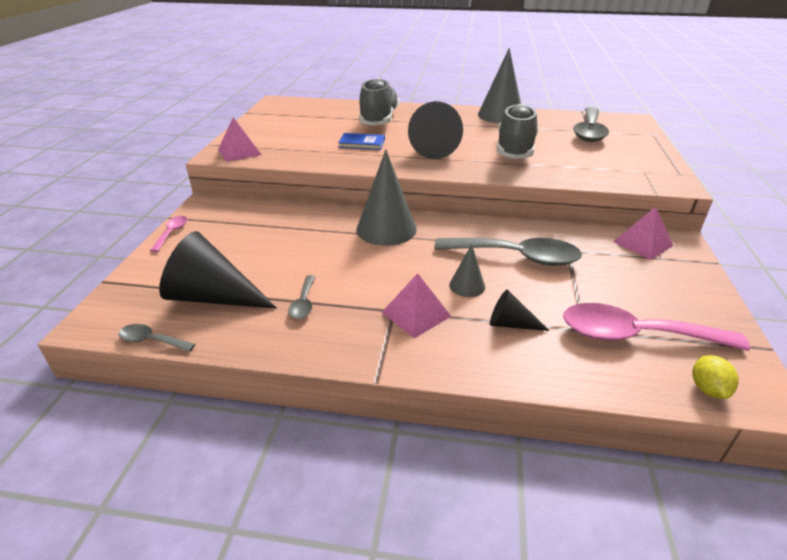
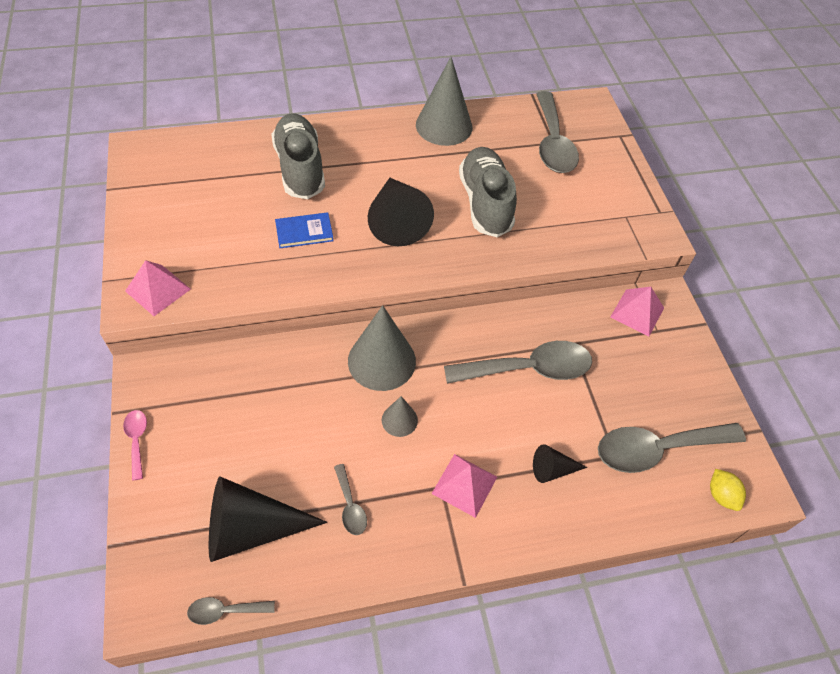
camera: 25 degrees left, 20 degrees up
grey cone [449,244,485,297] -> grey cone moved to [382,396,418,437]
pink spoon [563,303,750,351] -> grey spoon [598,423,746,473]

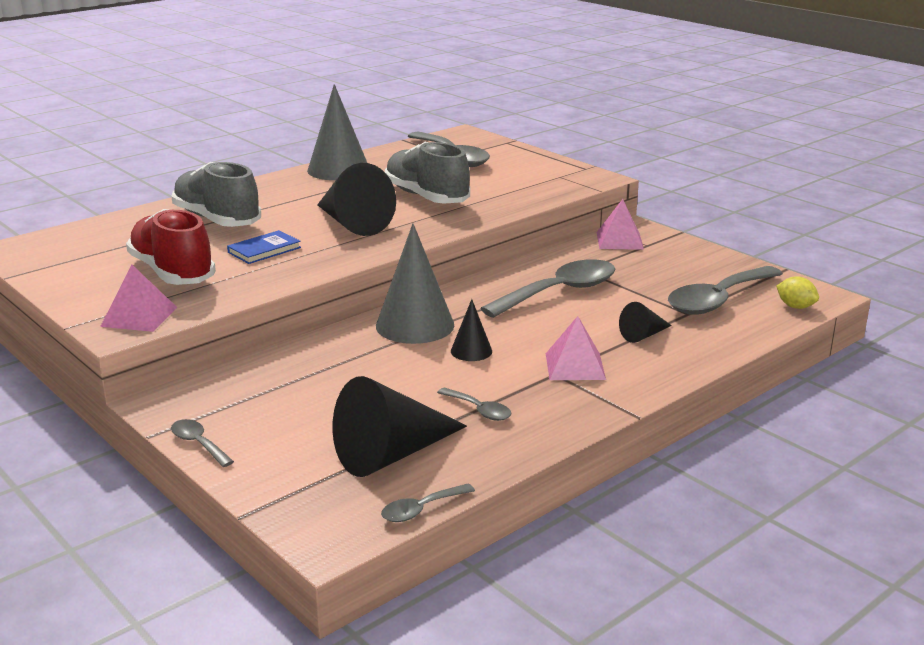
camera: 25 degrees left, 30 degrees down
pink spoon [123,410,147,481] -> grey spoon [171,419,234,467]
grey cone [382,396,418,437] -> black cone [451,299,492,361]
none -> red shoe [126,209,216,285]

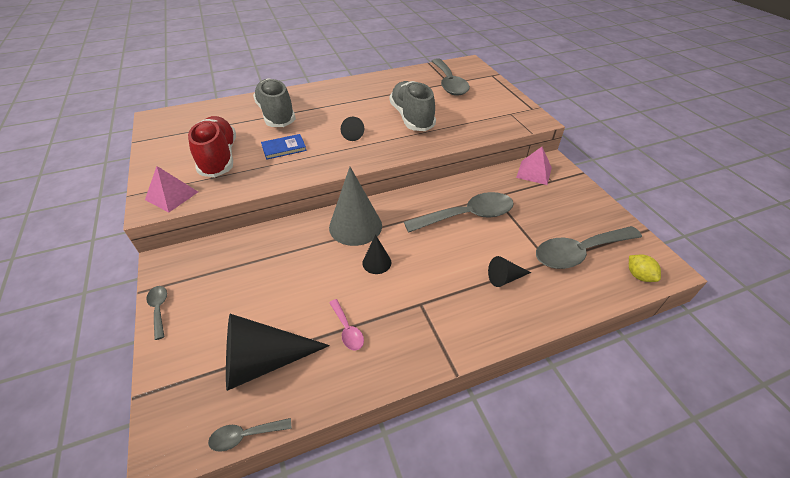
camera: 20 degrees right, 20 degrees up
grey cone [307,84,367,180] -> none
black cone [317,163,396,236] -> black cone [341,117,364,141], size x0.51
grey spoon [437,388,511,421] -> pink spoon [329,299,364,351]
pink pyramid [546,316,606,380] -> none

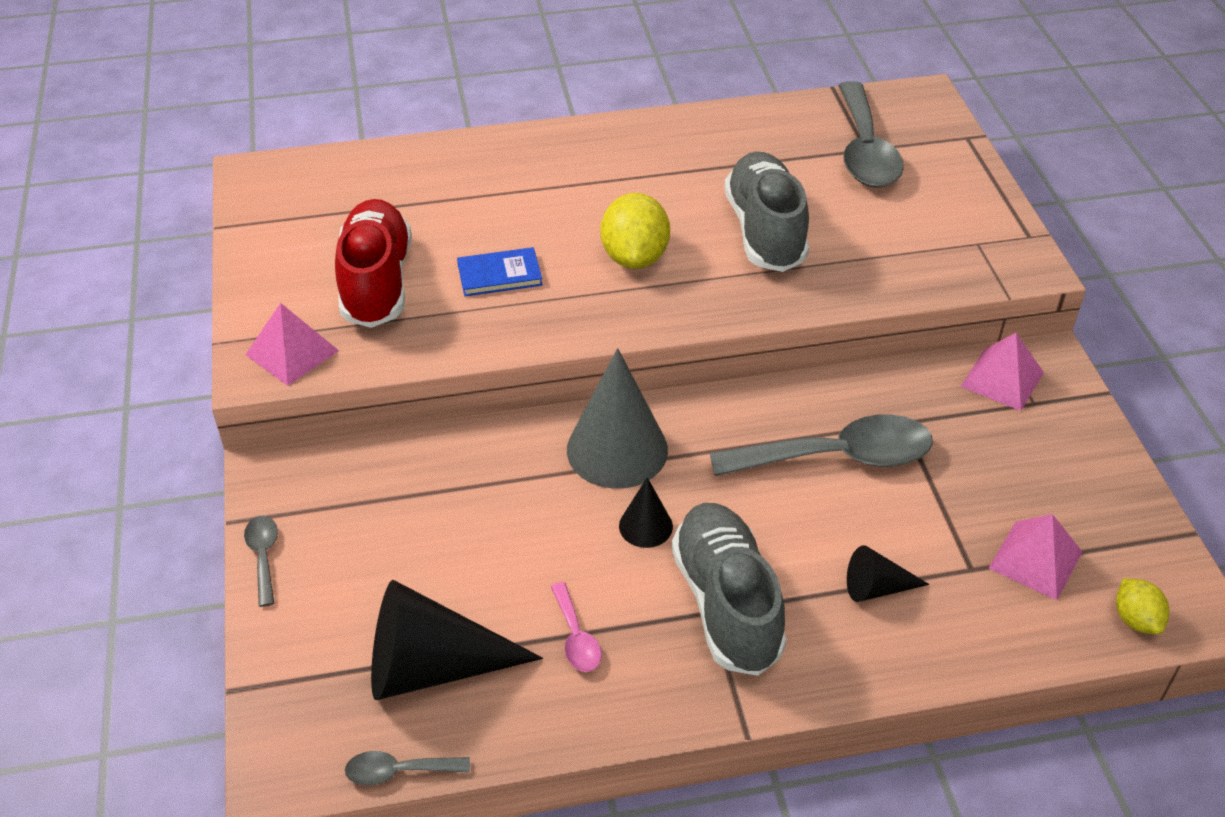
camera: 10 degrees right, 0 degrees up
grey shoe [253,78,296,127] -> grey shoe moved to [672,503,786,676]
black cone [341,117,364,141] -> yellow lemon [600,193,670,269]
grey spoon [536,226,642,269] -> pink pyramid [988,514,1082,600]

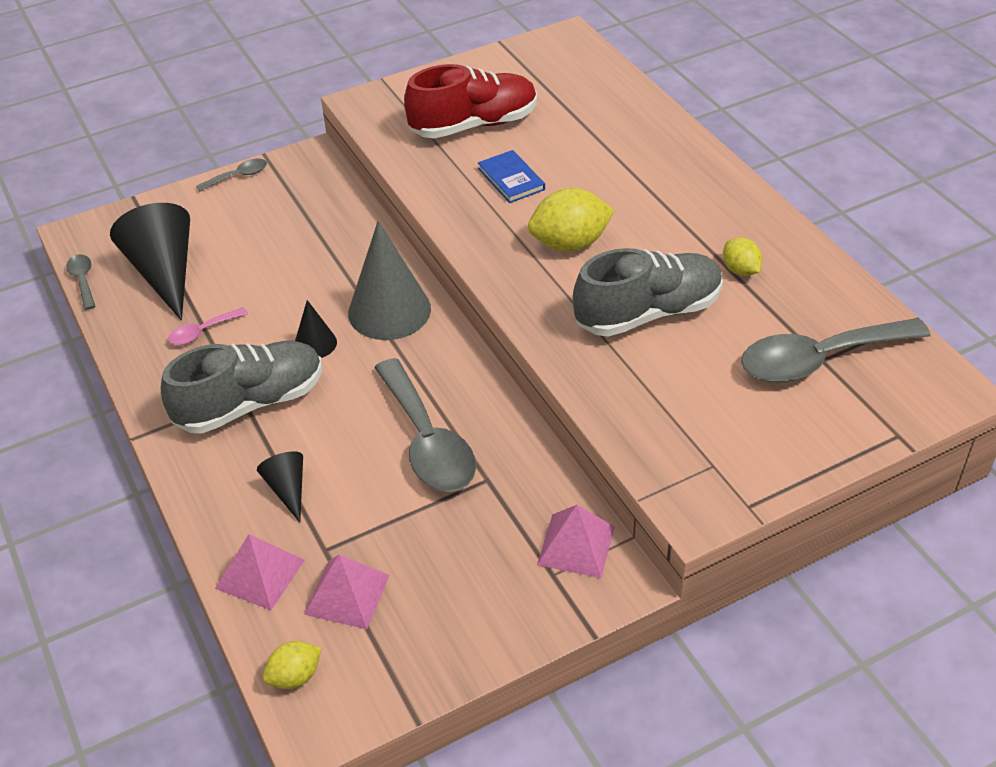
camera: 75 degrees right, 0 degrees up
pink pyramid [246,303,339,386] -> pink pyramid moved to [215,534,305,610]
none -> yellow lemon [723,238,762,276]

